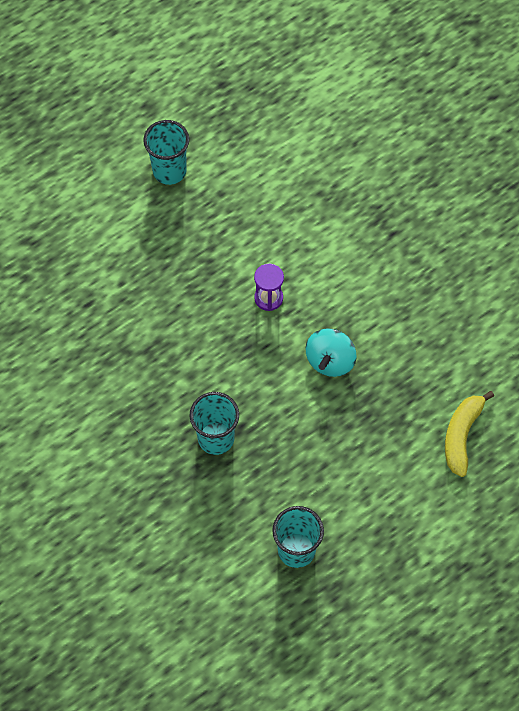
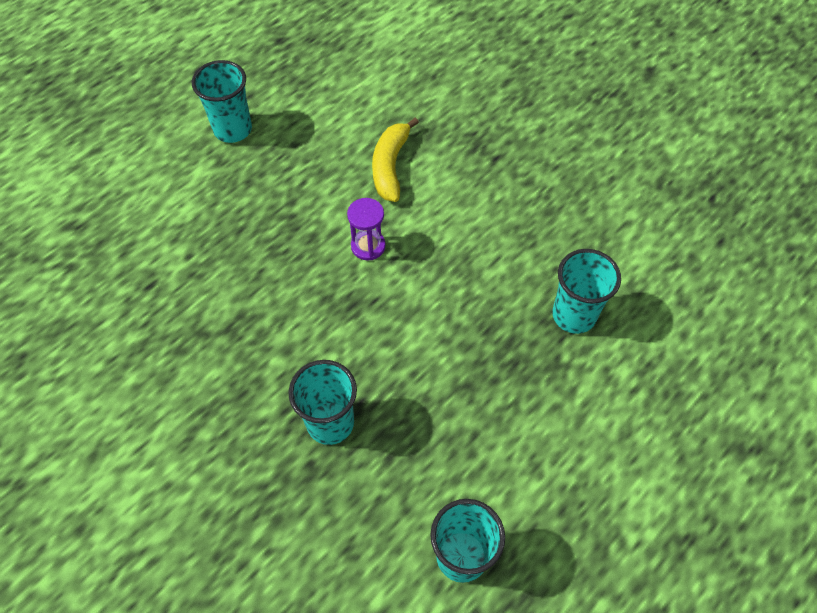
camera: 10 degrees left, 5 degrees down
turquoise spinning top [305,328,357,377] -> none
yellow banana [445,391,494,477] -> yellow banana moved to [372,118,419,202]
none -> turquoise cup [552,249,621,334]

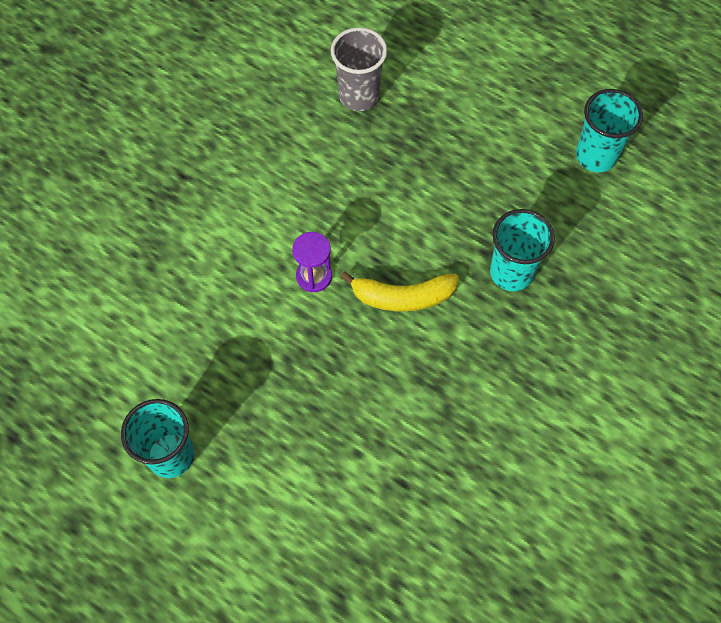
camera: 100 degrees left, 5 degrees up
yellow banana [372,118,419,202] -> yellow banana moved to [340,271,459,312]
turquoise cup [552,249,621,334] -> grey cup [331,27,387,111]

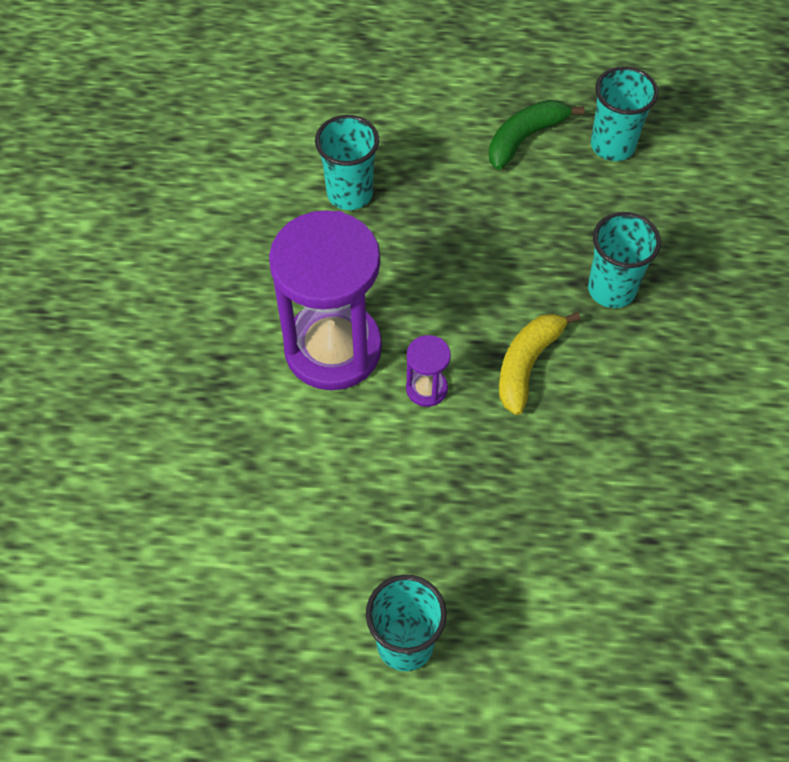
camera: 30 degrees left, 5 degrees down
grey cup [331,27,387,111] -> turquoise cup [315,115,379,210]
yellow banana [340,271,459,312] -> yellow banana turned 150 degrees clockwise [499,312,581,415]
none -> purple hourglass [269,210,382,390]
none -> green banana [489,100,585,170]

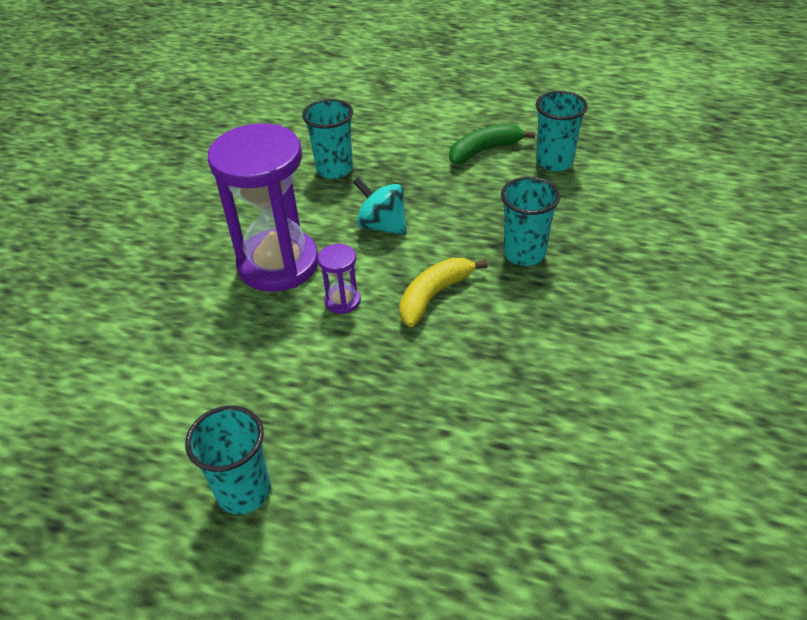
camera: 15 degrees right, 15 degrees down
none -> turquoise spinning top [353,177,407,235]

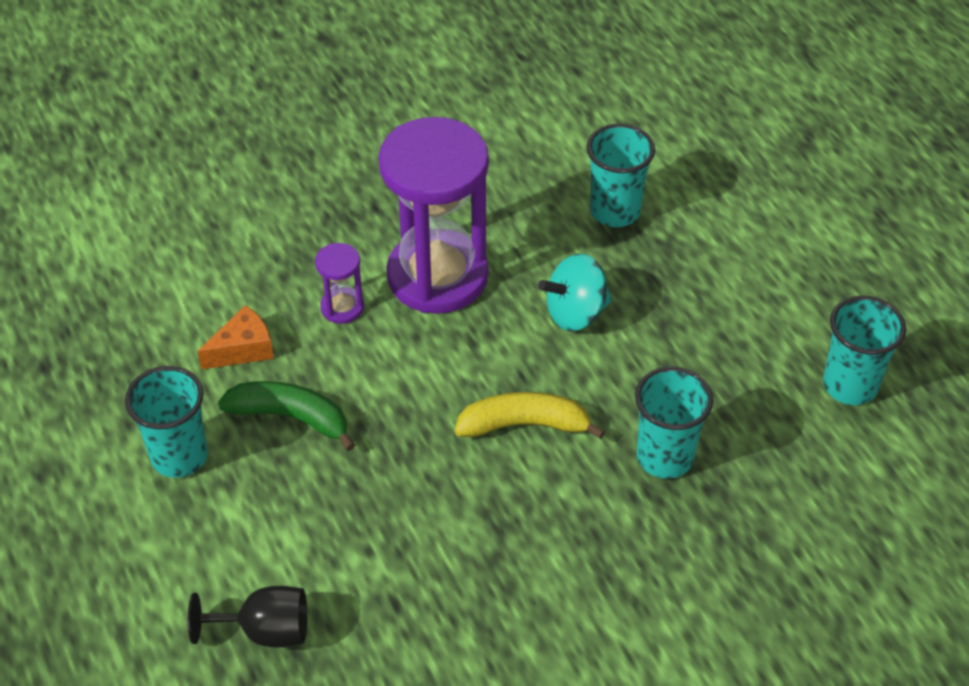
camera: 45 degrees right, 5 degrees up
purple hourglass [318,244,361,314] -> purple hourglass moved to [315,243,364,324]
turquoise spinning top [353,177,407,235] -> turquoise spinning top turned 105 degrees counterclockwise [538,254,612,331]
green banana [449,124,535,164] -> green banana moved to [218,381,355,451]
none -> black goblet [188,586,307,647]
none -> orange cheese [197,305,274,370]

